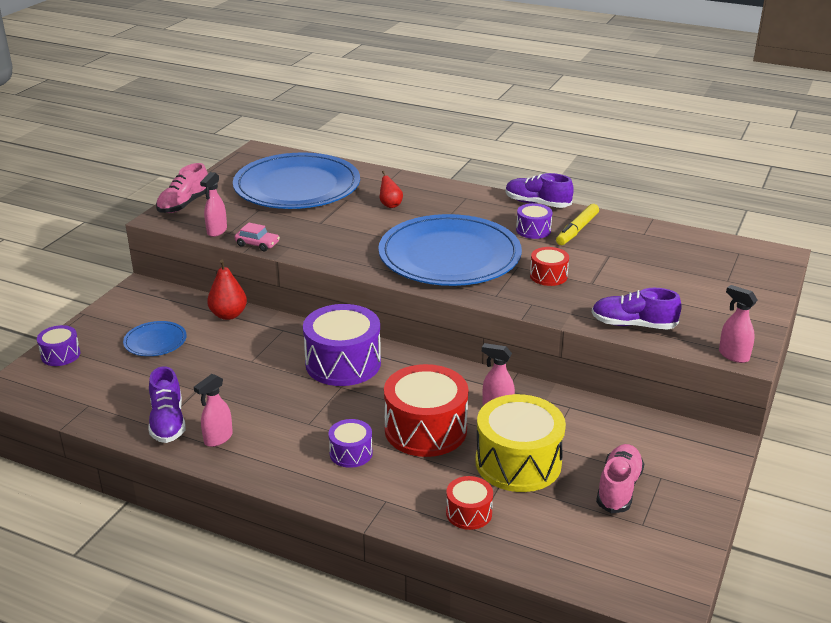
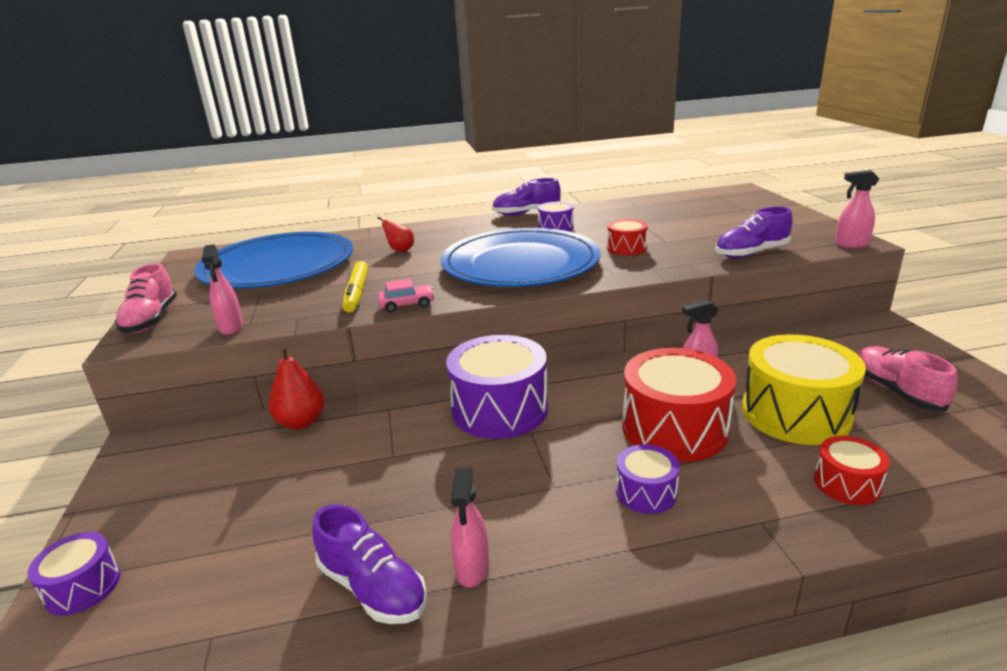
camera: 35 degrees left, 5 degrees down
blue plate [123,321,187,356] -> none
pink car [235,223,280,251] -> pink car moved to [378,279,435,313]
yellow marker [556,204,599,245] -> yellow marker moved to [342,261,368,312]

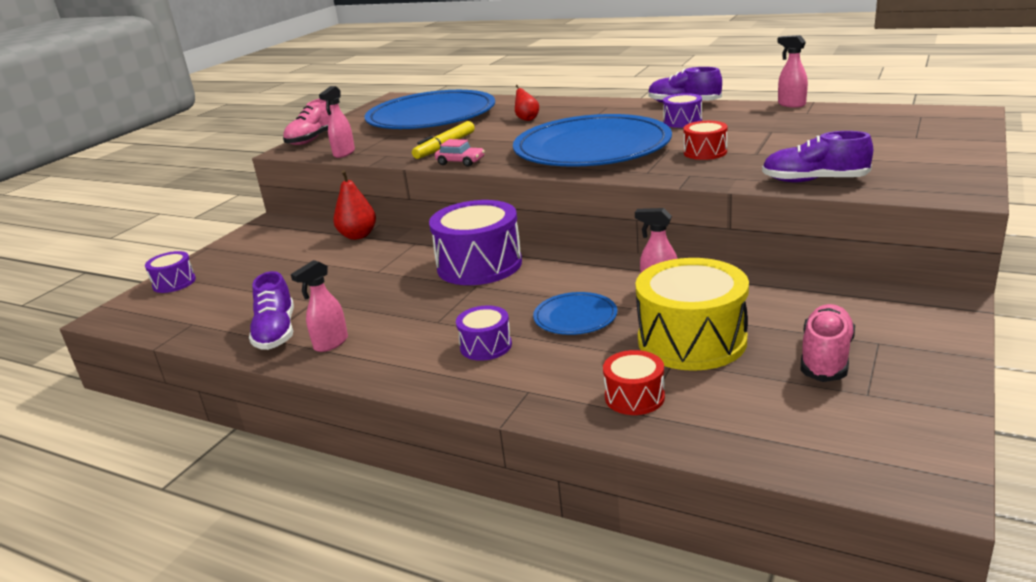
camera: 40 degrees right, 0 degrees up
red drum [622,348,736,462] -> blue plate [533,292,617,335]
pink spray bottle [835,170,879,248] -> pink spray bottle moved to [777,35,808,108]

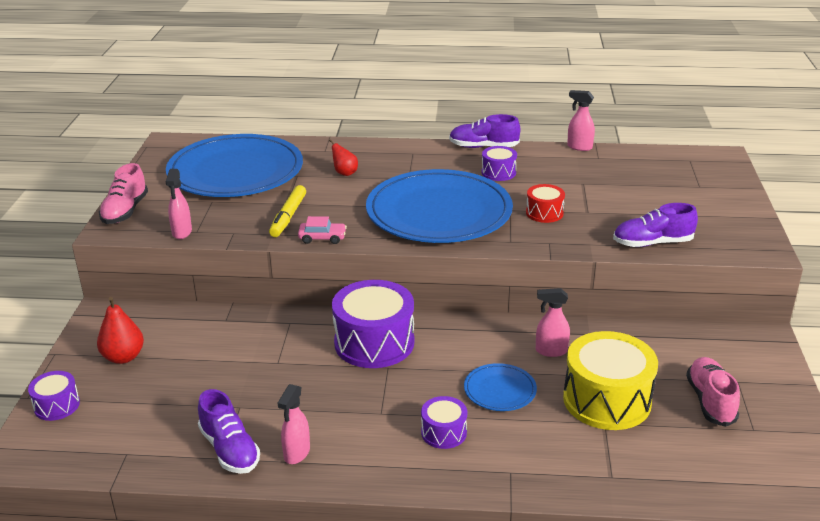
camera: 25 degrees left, 5 degrees up
red pear [333,170,376,240] -> red pear moved to [97,297,144,364]
red drum [603,350,665,415] -> none

